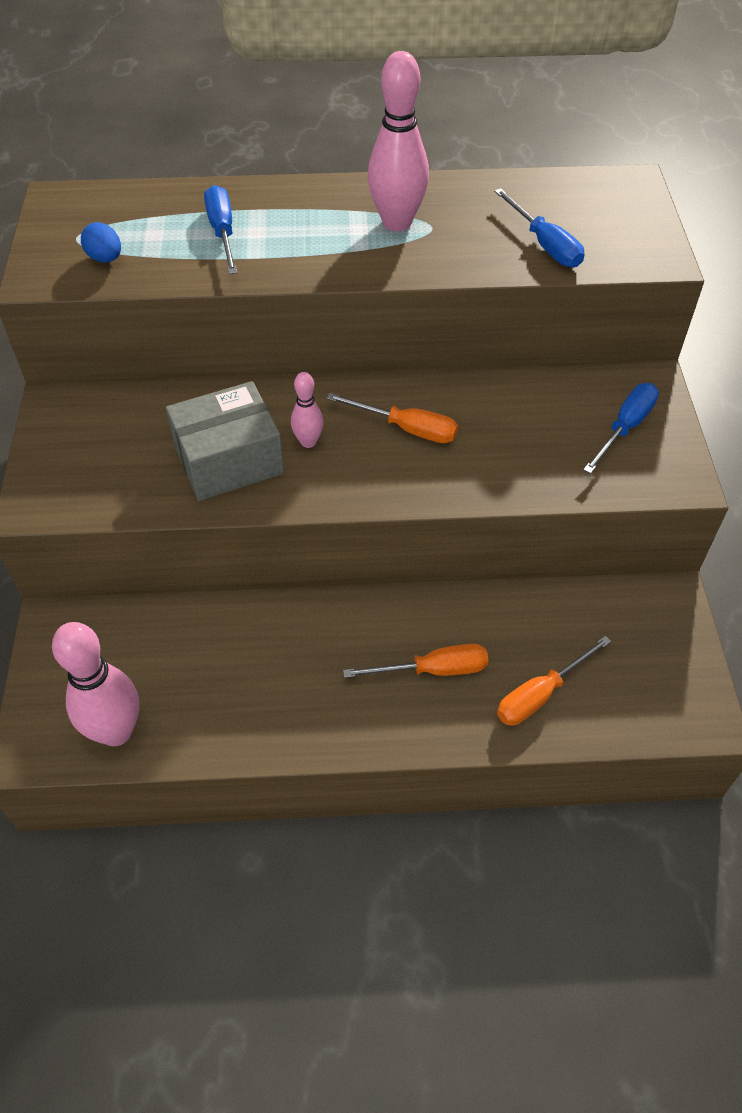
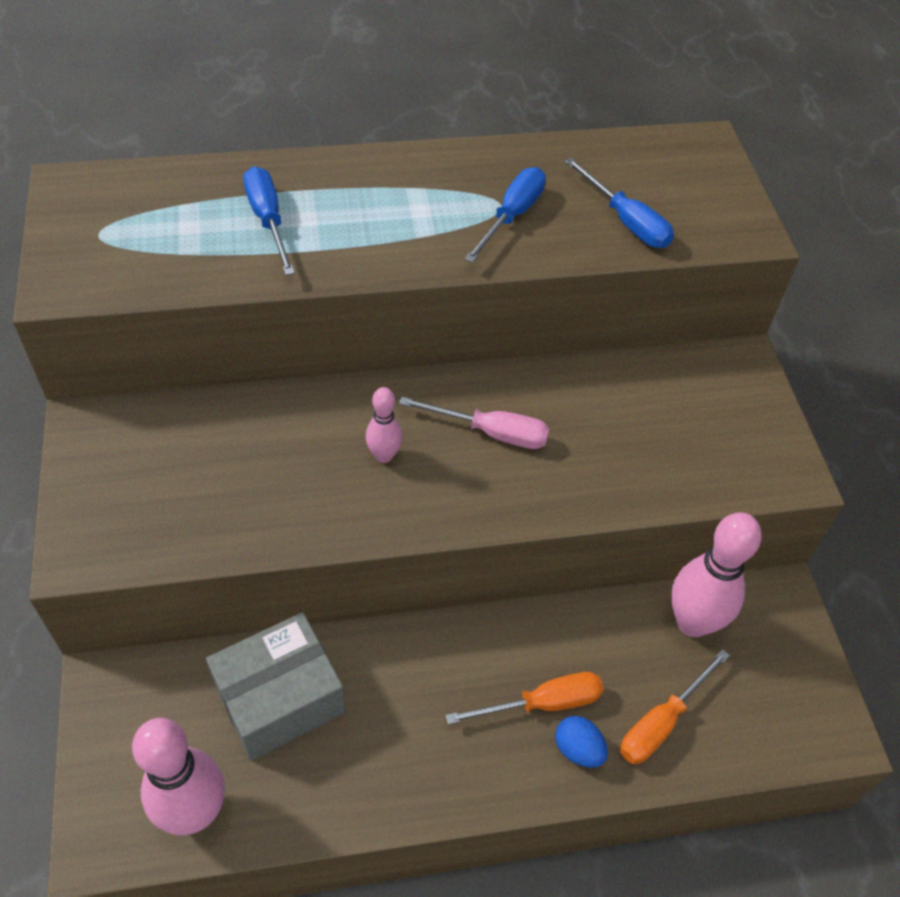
camera: 10 degrees left, 0 degrees up
blue egg [81,222,121,262] -> blue egg moved to [555,716,608,768]
grey box [166,381,284,501] -> grey box moved to [206,612,345,761]
orange screwdriver [326,393,458,443] -> pink screwdriver [399,397,549,449]
pink bowling pin [368,51,429,231] -> pink bowling pin moved to [671,513,762,637]
blue screwdriver [583,383,659,474] -> blue screwdriver moved to [464,167,546,263]

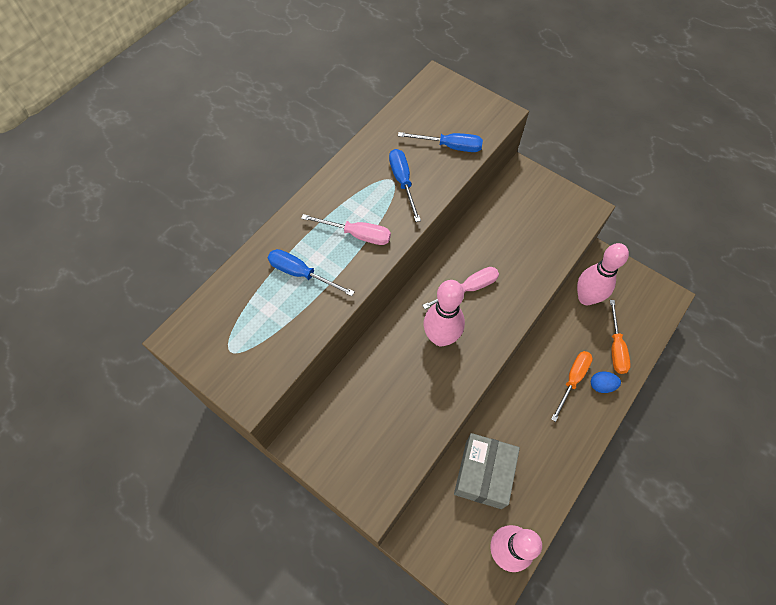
camera: 40 degrees left, 10 degrees up
pink bowling pin [366,387,402,463] -> pink bowling pin [423,280,465,346], size x1.92
none -> pink screwdriver [301,214,391,245]

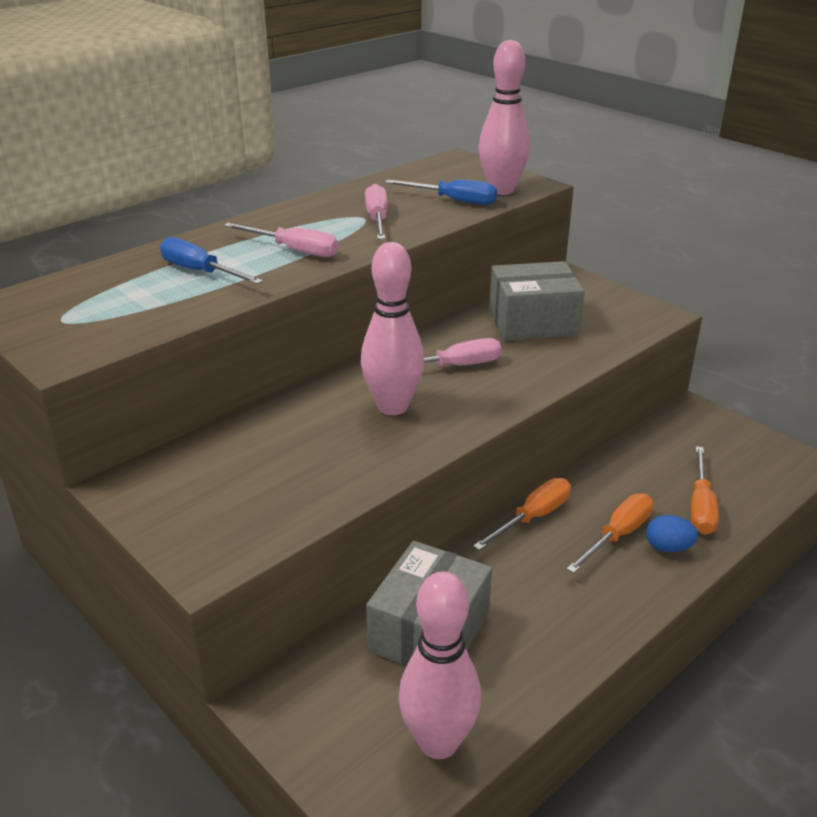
camera: 10 degrees right, 30 degrees down
blue screwdriver [389,149,421,222] -> pink screwdriver [365,184,387,239]
pink bowling pin [577,243,629,305] -> pink bowling pin moved to [479,40,530,195]
none -> orange screwdriver [473,478,571,551]
none -> grey box [489,261,585,341]

